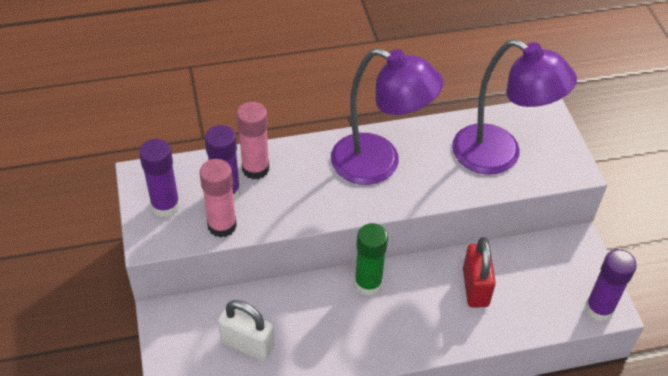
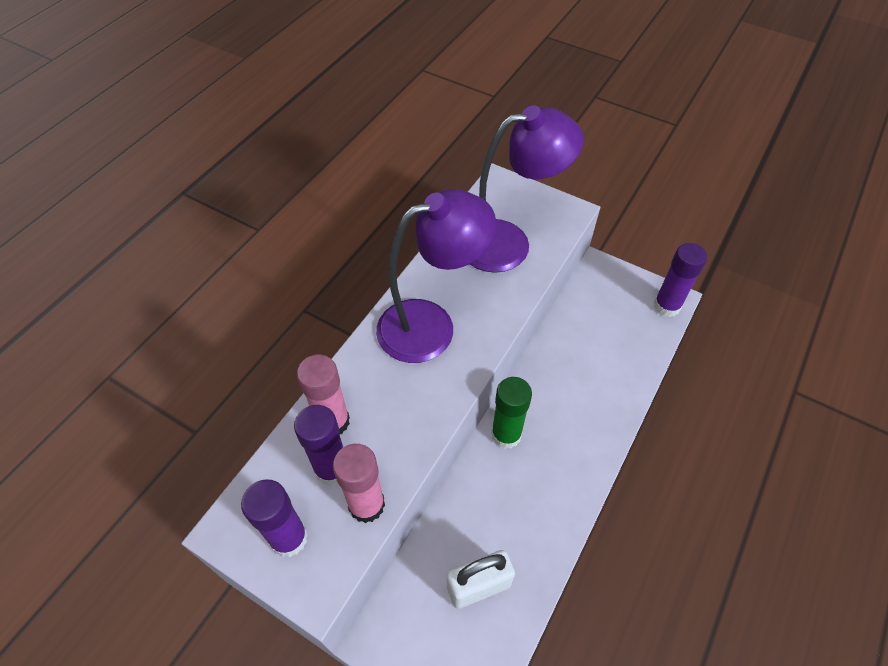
camera: 45 degrees left, 5 degrees up
red padlock [463,237,496,307] -> none

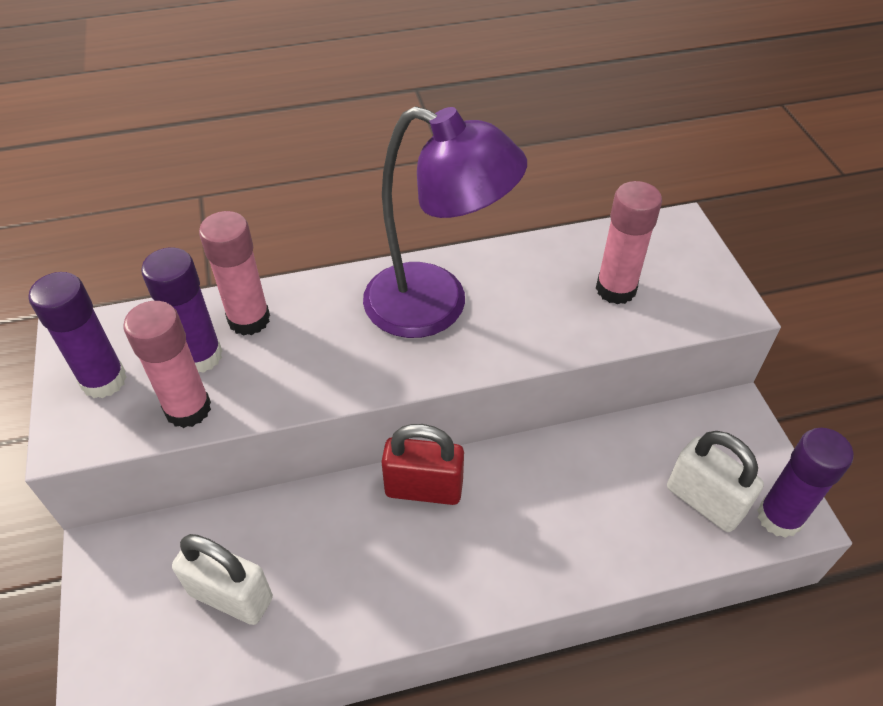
camera: 45 degrees right, 5 degrees down
purple lamp [470,106,584,273] -> pink glue stick [596,181,662,304]
green glue stick [491,377,532,449] -> red padlock [381,424,464,505]
none -> white padlock [667,431,764,532]

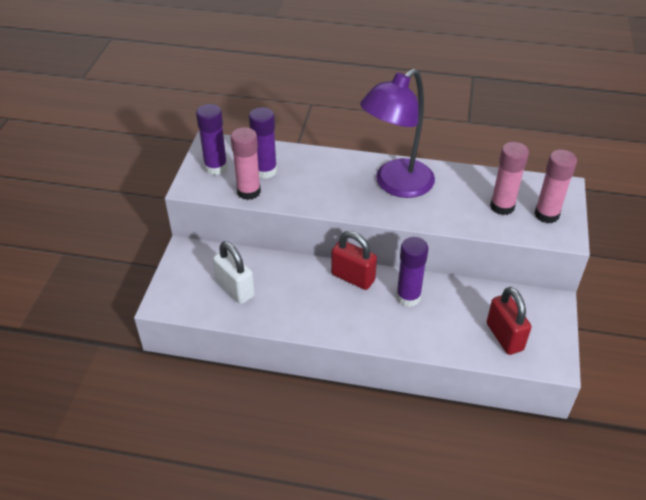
camera: 25 degrees right, 5 degrees down
pink glue stick [199,211,270,336] -> pink glue stick moved to [534,150,577,223]
purple lamp [363,106,527,338] -> purple lamp turned 90 degrees clockwise [360,69,435,198]
white padlock [667,431,764,532] -> red padlock [487,287,531,355]
purple glue stick [757,428,854,538] -> purple glue stick moved to [396,237,428,307]

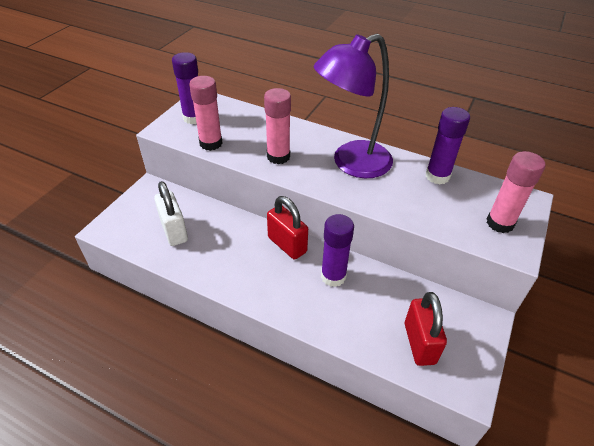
camera: 15 degrees right, 0 degrees up
purple glue stick [249,107,277,179] -> purple glue stick moved to [426,107,470,184]
pink glue stick [490,142,529,215] -> pink glue stick moved to [264,88,291,164]

